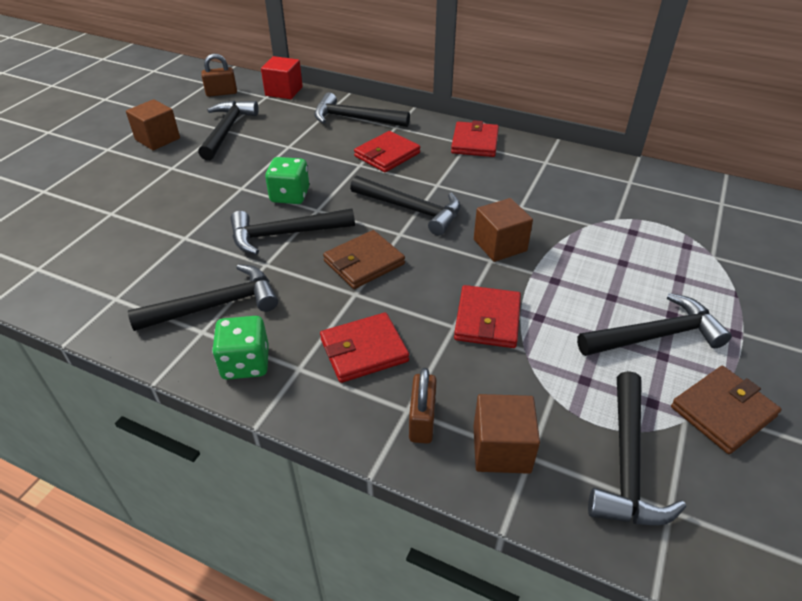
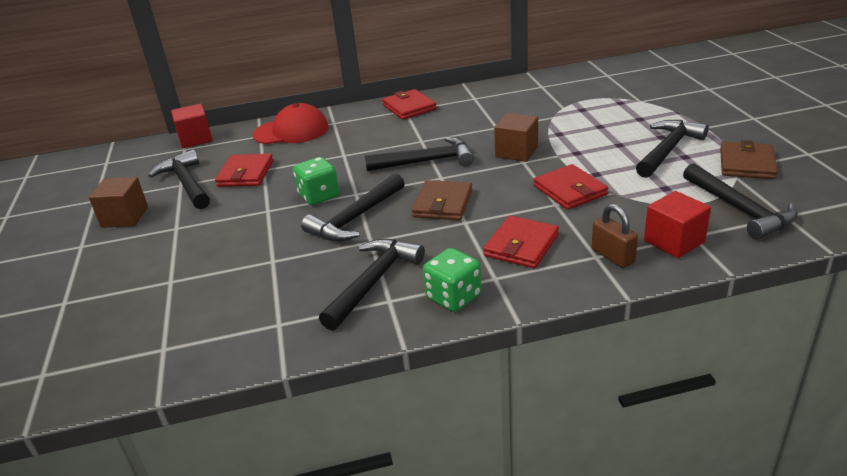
camera: 35 degrees left, 10 degrees down
brown padlock [201,53,237,97] -> none
black hammer [314,93,410,127] -> red cap [253,103,329,144]
red wallet [354,131,420,172] -> red wallet moved to [215,154,273,187]
brown cube [473,394,540,474] -> red cube [644,191,711,258]

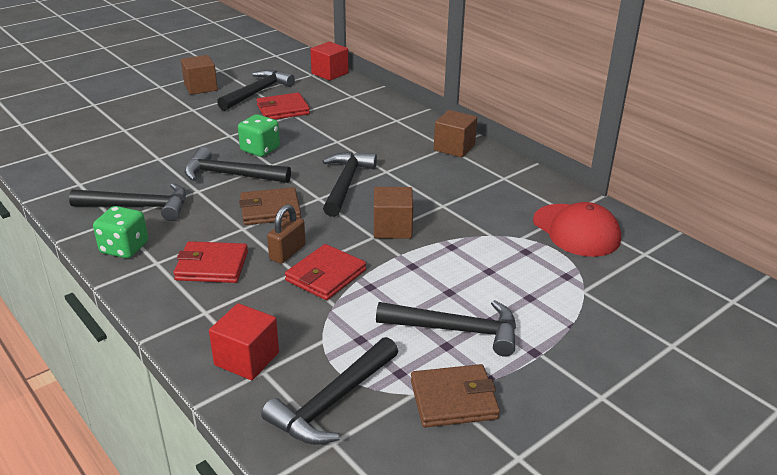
camera: 60 degrees right, 0 degrees up
red cap [253,103,329,144] -> red cap moved to [533,202,621,257]
black hammer [365,136,474,171] -> black hammer turned 135 degrees counterclockwise [323,152,377,217]
red wallet [382,89,437,120] -> brown cube [434,110,477,158]
brown padlock [592,204,638,268] -> brown padlock moved to [267,204,306,264]

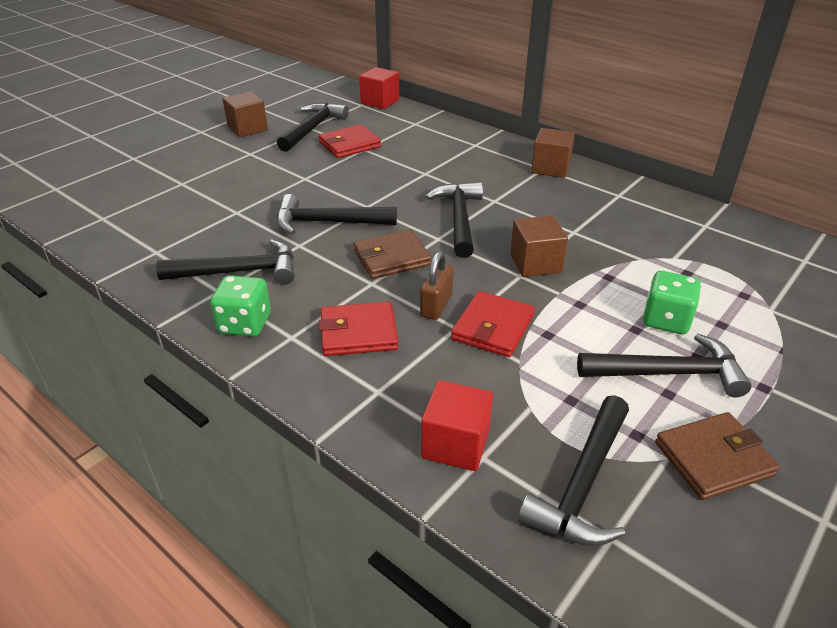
camera: 10 degrees left, 5 degrees up
green dice [238,114,280,157] -> green dice moved to [643,271,701,335]
red cap [533,202,621,257] -> none

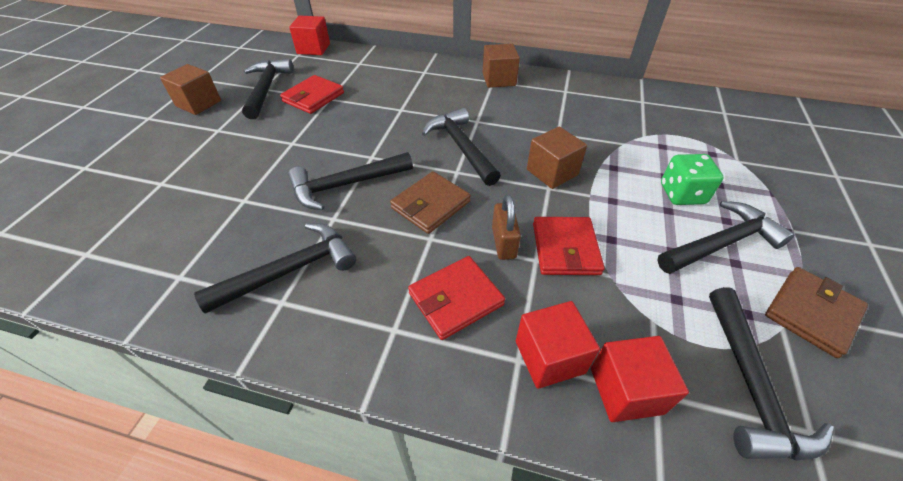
camera: 25 degrees left, 10 degrees up
green dice [210,275,271,337] -> none
none -> red cube [516,301,600,389]

